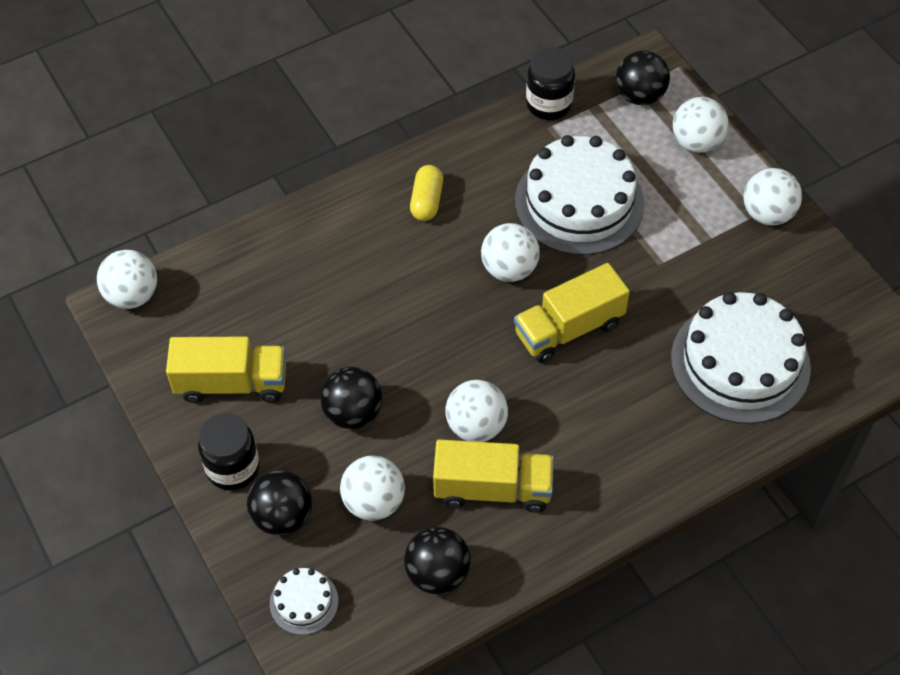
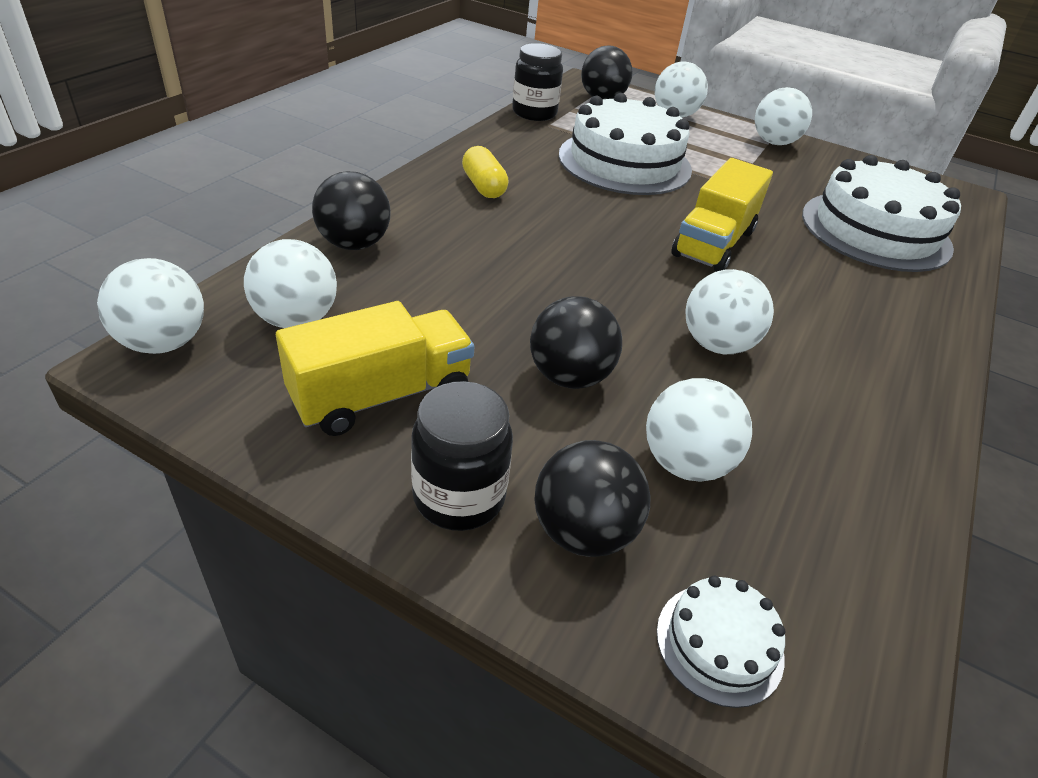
camera: 35 degrees left, 15 degrees down
black ball [404,527,471,594] -> black ball moved to [312,171,391,250]
yellow truck [433,439,554,512] -> none
white ball [481,223,540,282] -> white ball moved to [244,239,337,328]

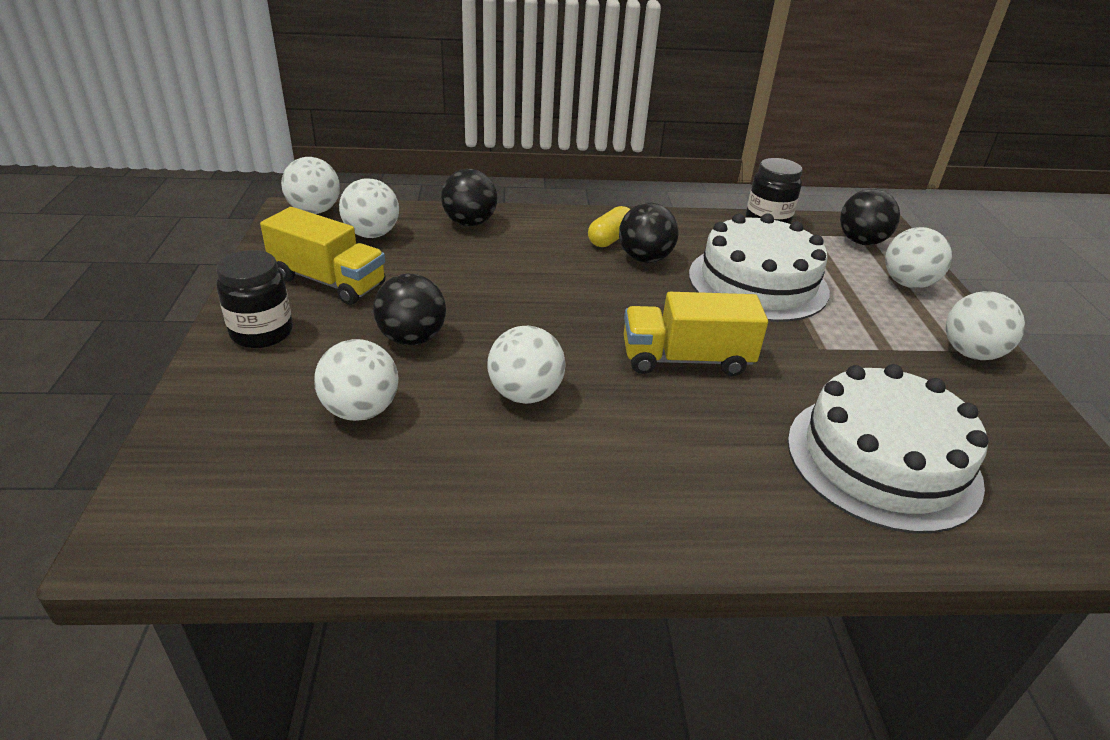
camera: 60 degrees right, 5 degrees down
black ball [534,440,650,557] -> black ball moved to [619,203,679,263]
white cake [657,576,785,708] -> none

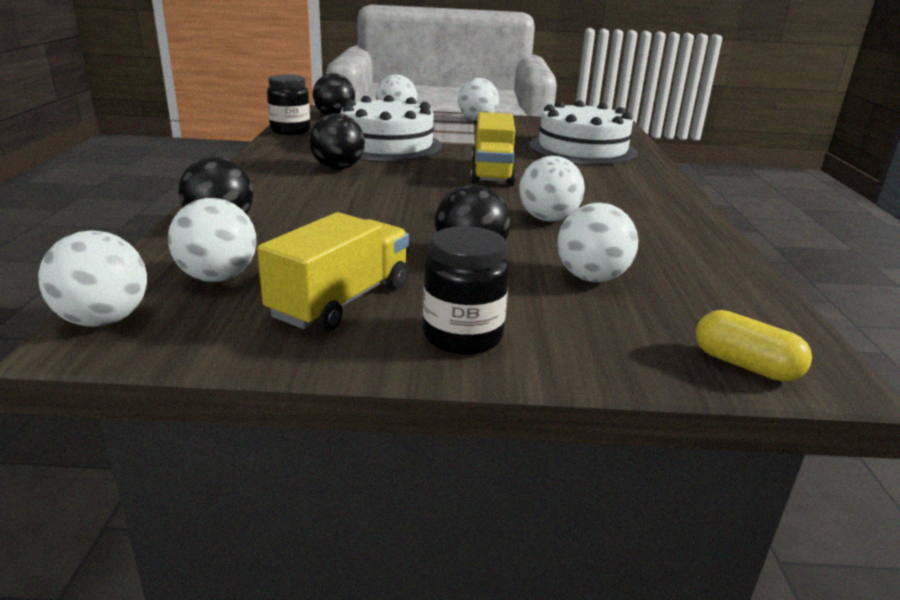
camera: 85 degrees left, 10 degrees down
yellow capsule [588,206,630,247] -> yellow capsule moved to [696,310,812,381]

